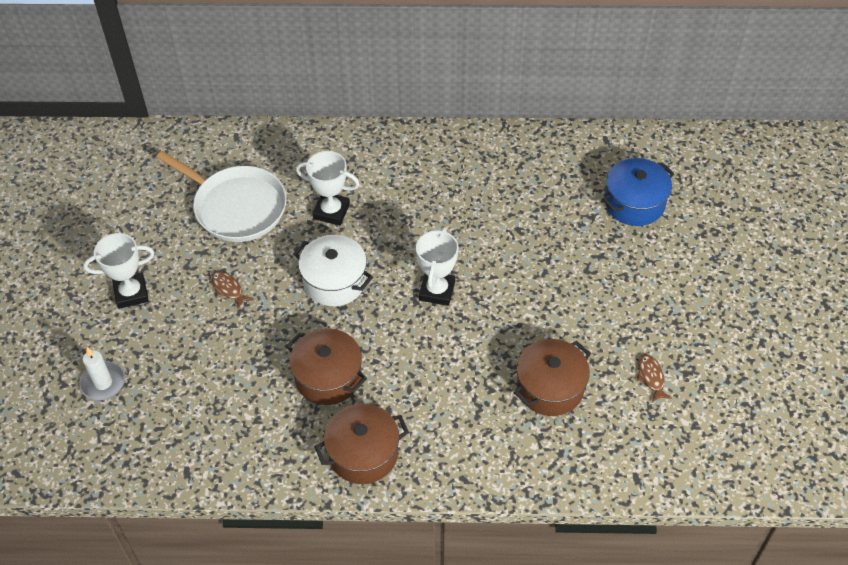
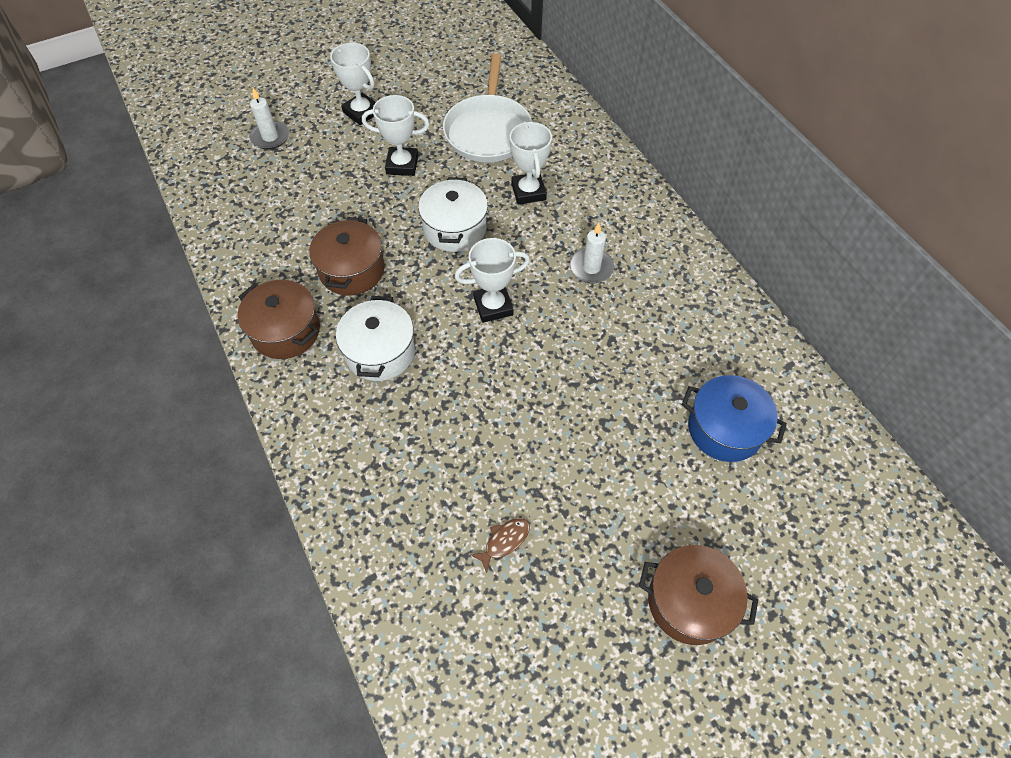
camera: 60 degrees right, 5 degrees up
brown fish [211,271,253,309] -> white trophy [362,95,430,176]
brown pot [513,339,591,416] -> brown pot moved to [639,545,758,645]
none -> white pot [336,296,415,381]
none -> white candle [570,223,614,283]

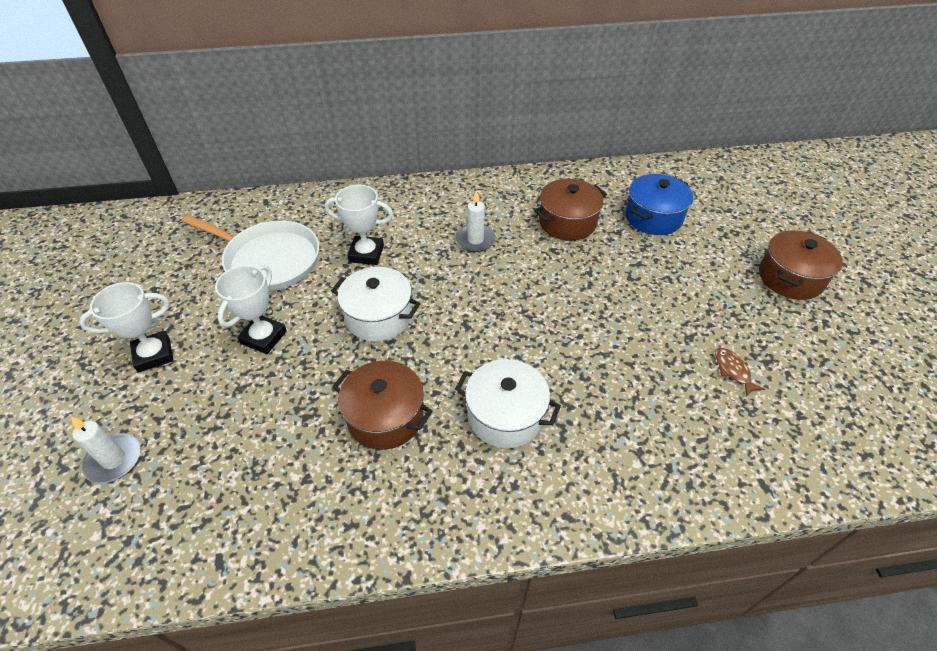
camera: 70 degrees left, 10 degrees down
brown pot [238,280,320,359] -> brown pot moved to [534,179,607,241]
white trophy [455,238,530,323] -> none

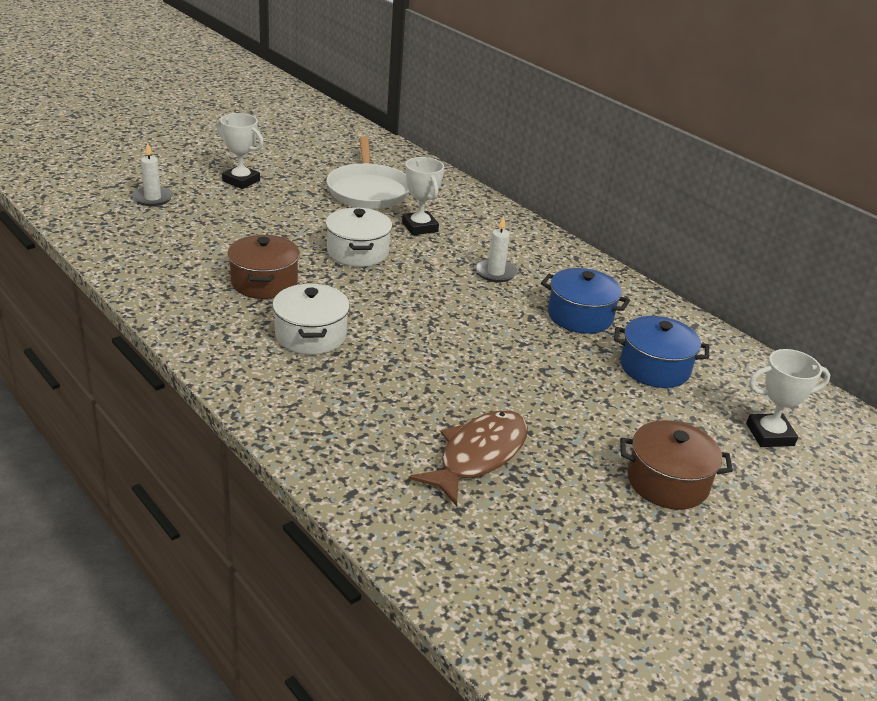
camera: 55 degrees right, 15 degrees down
white trophy [215,265,287,354] -> white trophy moved to [746,349,831,447]
brown pot [534,179,607,241] -> blue pot [541,268,630,334]
brown fish [715,348,765,397] -> brown fish [409,410,528,506], size x2.26

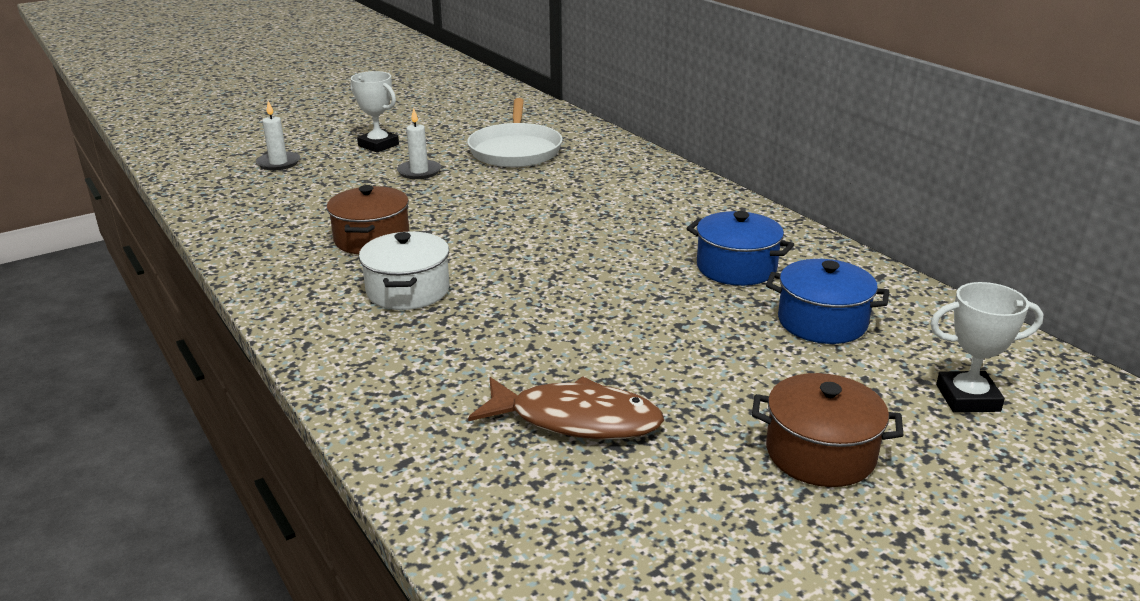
camera: 10 degrees right, 5 degrees down
white pot [326,208,392,267] -> none
white trophy [402,157,444,235] -> none
brown fish [409,410,528,506] -> brown fish turned 60 degrees clockwise [468,376,664,439]
white candle [475,215,517,282] -> white candle moved to [397,108,441,179]

